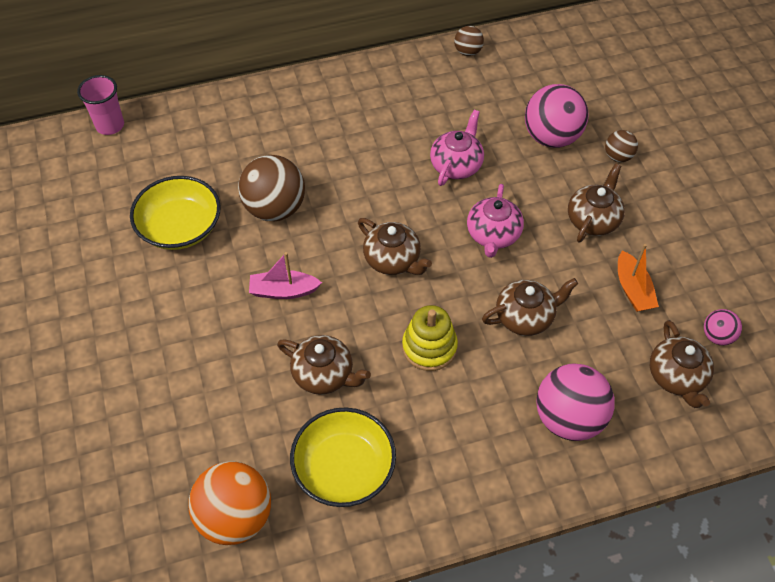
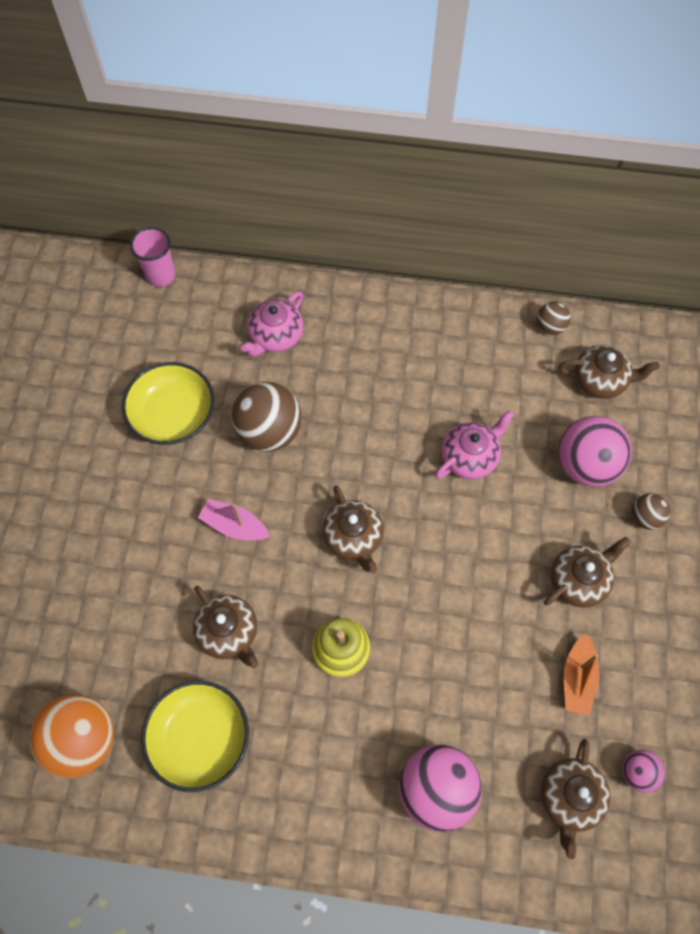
camera: 25 degrees right, 10 degrees up
pink teapot [467,184,524,258] -> pink teapot moved to [241,291,303,357]
brown teapot [482,278,578,336] -> brown teapot moved to [558,345,660,399]

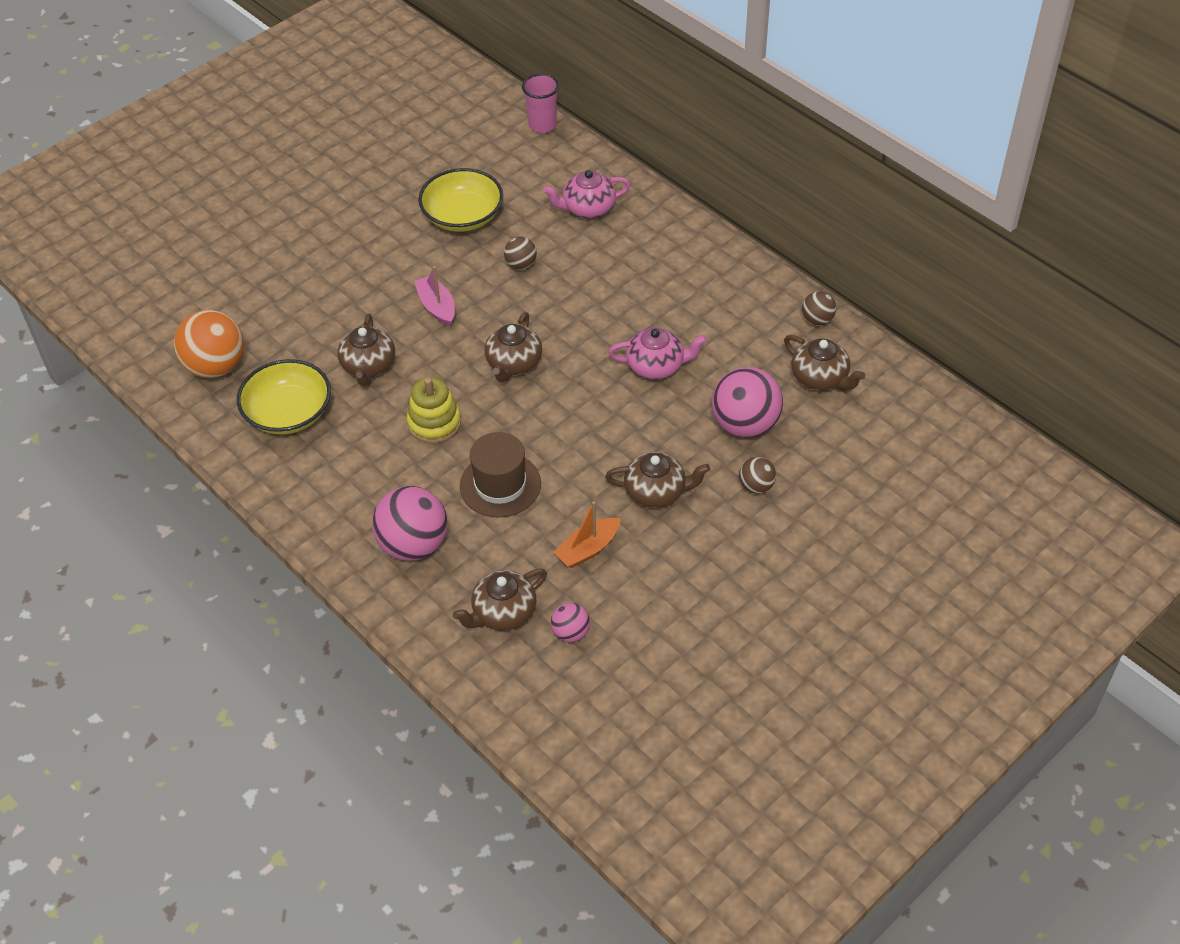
camera: 40 degrees right, 15 degrees down
brown ball [231,382,302,452] -> brown ball [504,237,537,270], size x0.51
none -> brown hat [460,432,541,518]

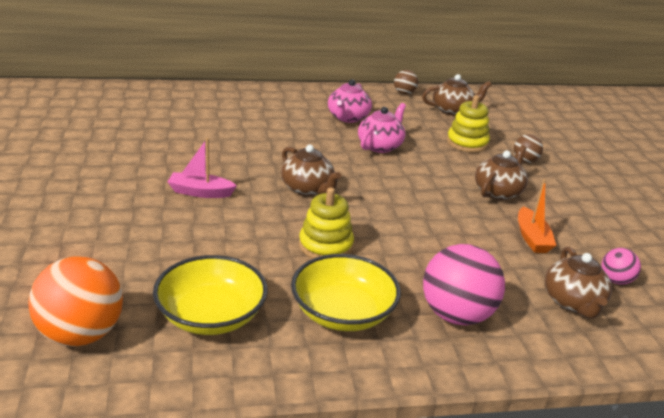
camera: 60 degrees left, 20 degrees down
brown teapot [337,314,395,386] -> none
yellow bowl [418,168,503,232] -> yellow bowl moved to [291,254,401,331]
brown hat [460,432,541,518] -> none
brown ball [504,237,537,270] -> none
pink cup [522,74,559,133] -> none
pink teapot [543,170,630,218] -> pink teapot moved to [328,79,372,123]
pink ball [712,367,783,438] -> yellow stacking toy [447,95,490,153]

